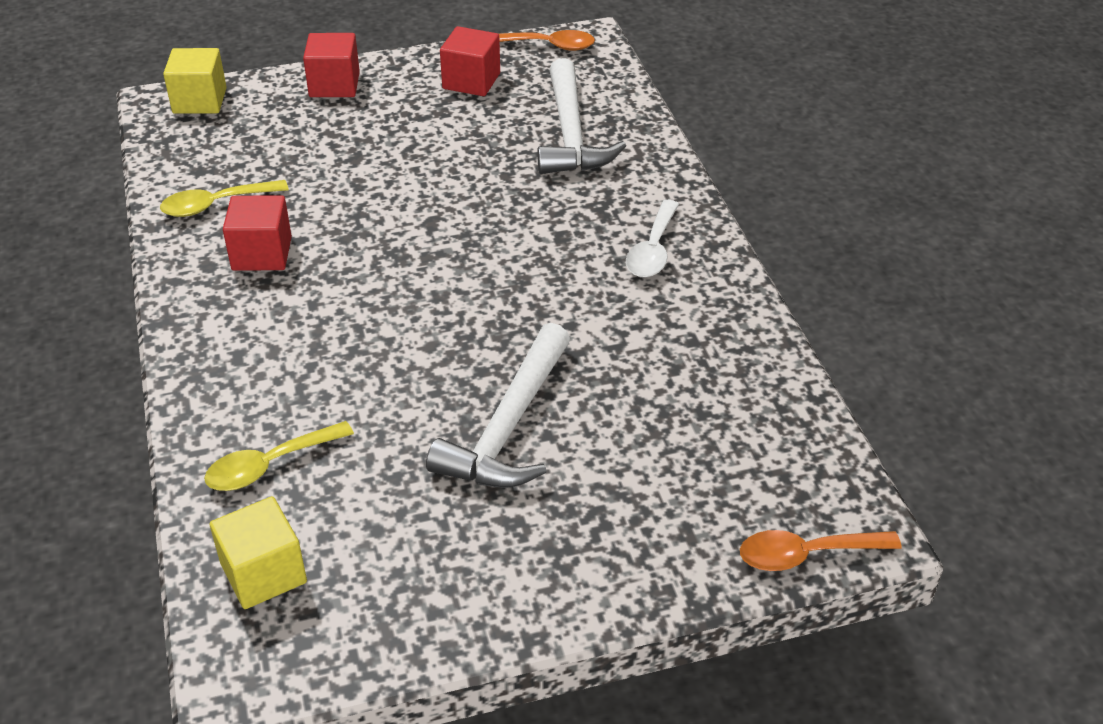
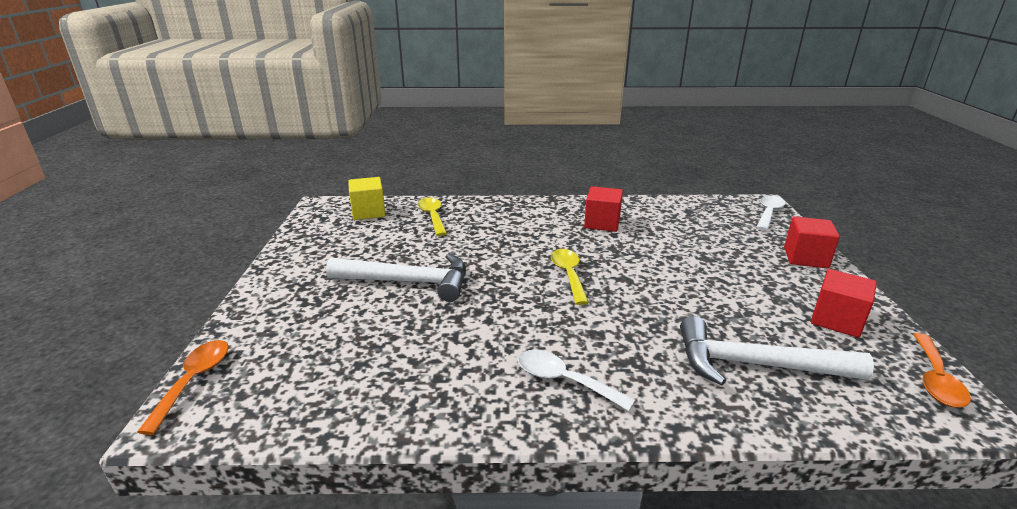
camera: 105 degrees right, 15 degrees down
yellow spoon [160,180,289,217] -> yellow spoon moved to [551,249,589,305]
yellow cube [163,48,227,114] -> white spoon [756,195,785,231]
white hammer [426,323,570,488] -> white hammer turned 150 degrees clockwise [326,254,466,302]

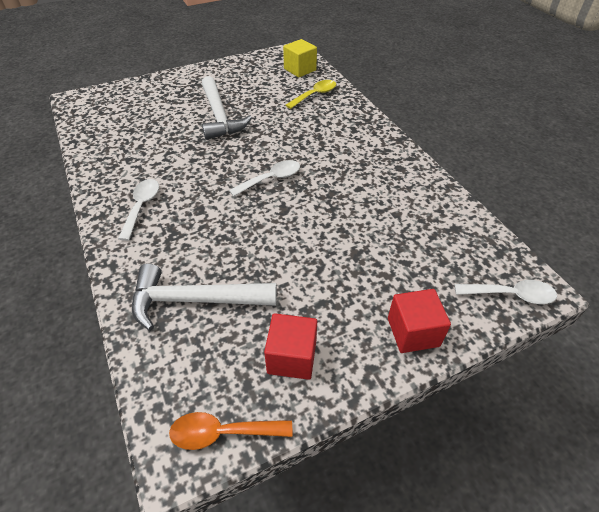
camera: 65 degrees right, 20 degrees up
orange spoon [137,340,229,435] -> none
yellow spoon [551,249,589,305] -> white spoon [229,160,300,197]
red cube [584,186,623,232] -> none
white hammer [680,316,874,385] -> white hammer turned 75 degrees counterclockwise [132,263,277,331]

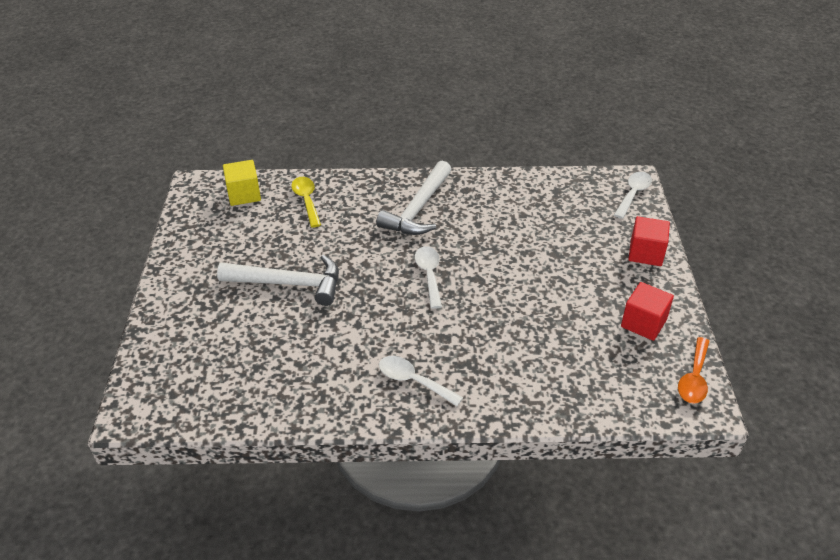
camera: 65 degrees left, 5 degrees down
white hammer [132,263,277,331] -> white hammer moved to [376,161,452,235]

